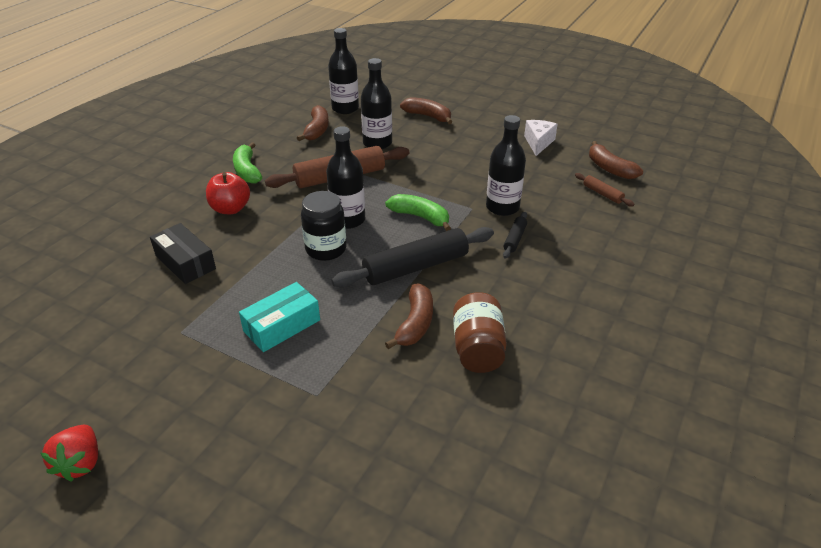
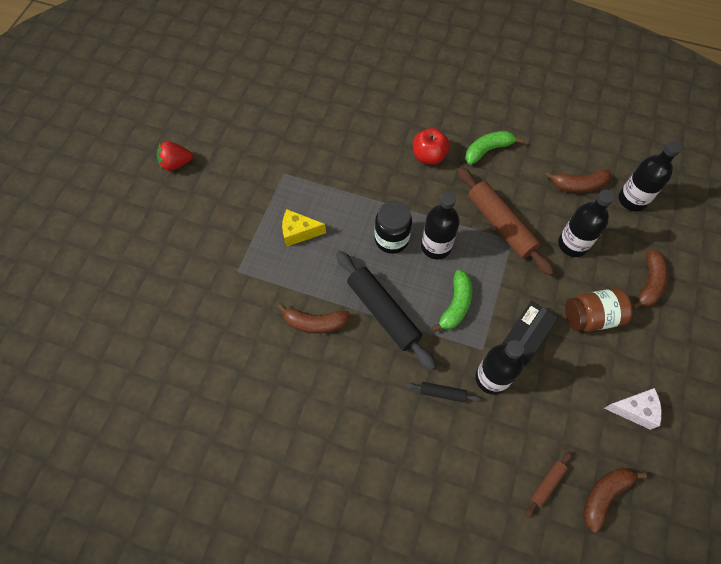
camera: 80 degrees right, 25 degrees up
black box [150,223,216,284] -> black box moved to [501,301,558,366]
turquoise box [239,282,320,352] -> yellow cheese [282,209,326,246]
brown jar [453,292,507,373] -> brown jar moved to [565,288,632,332]

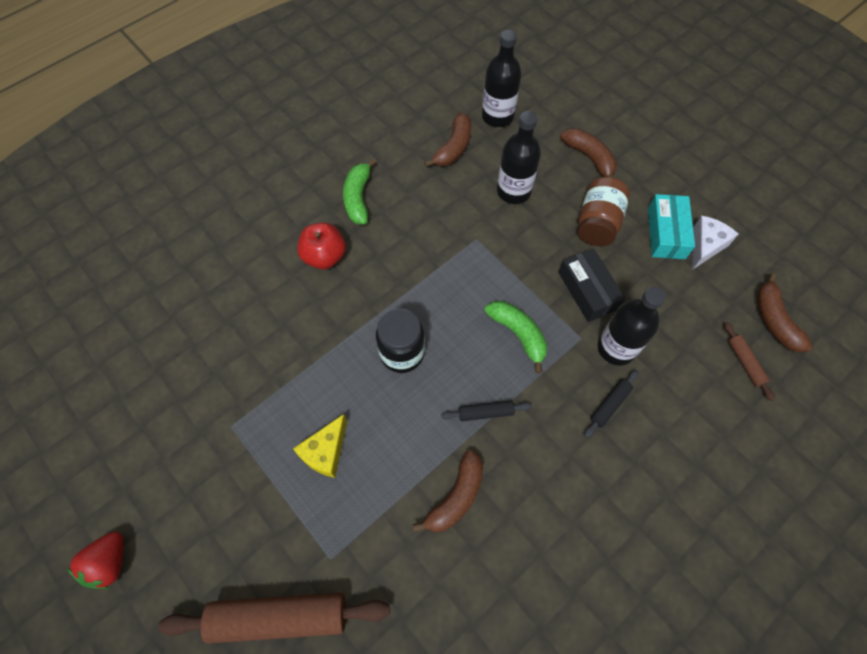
camera: 60 degrees left, 0 degrees up
black rolling pin [336,251,436,370] -> black rolling pin [441,400,532,421], size x0.46
black bottle [421,192,460,260] -> none
brown rolling pin [457,167,554,276] -> brown rolling pin moved to [158,593,390,644]
none -> turquoise box [648,194,695,259]

